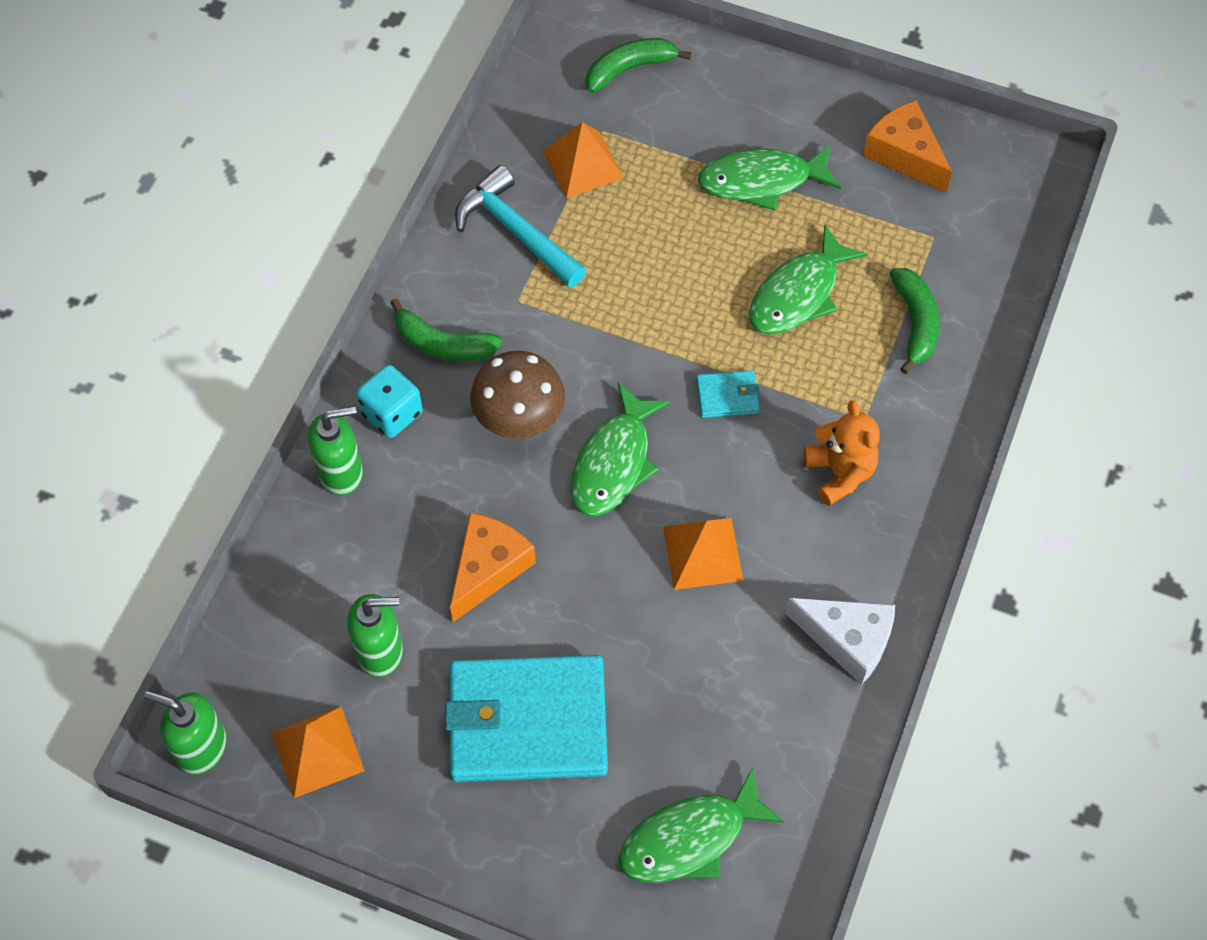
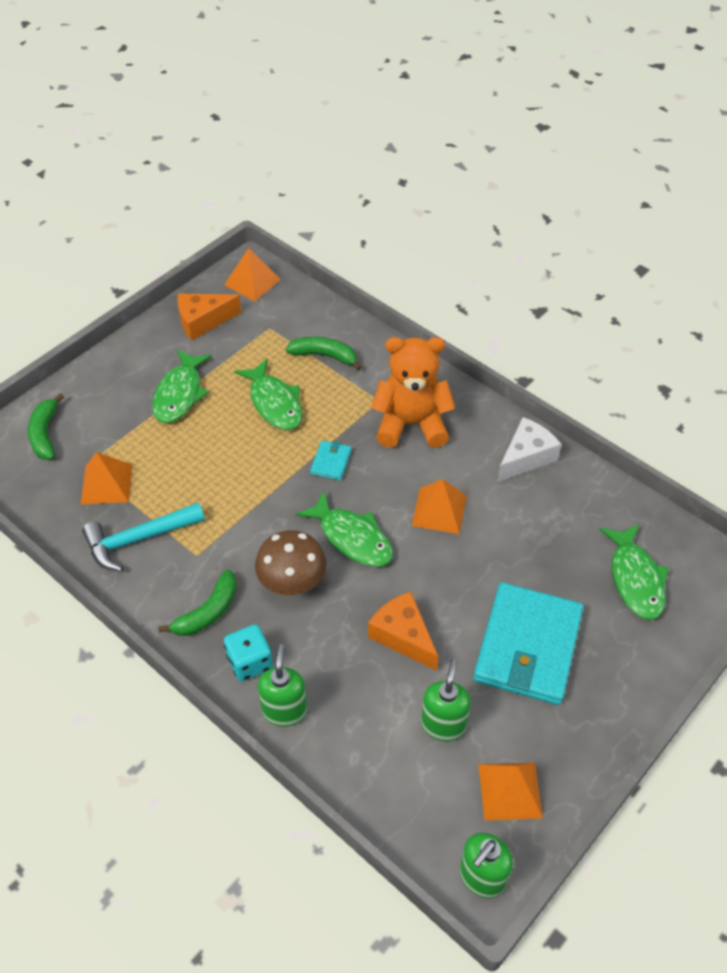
camera: 70 degrees left, 10 degrees down
orange teddy bear [804,400,880,506] -> orange teddy bear [371,337,455,448], size x1.59
none -> orange pyramid [224,248,281,301]

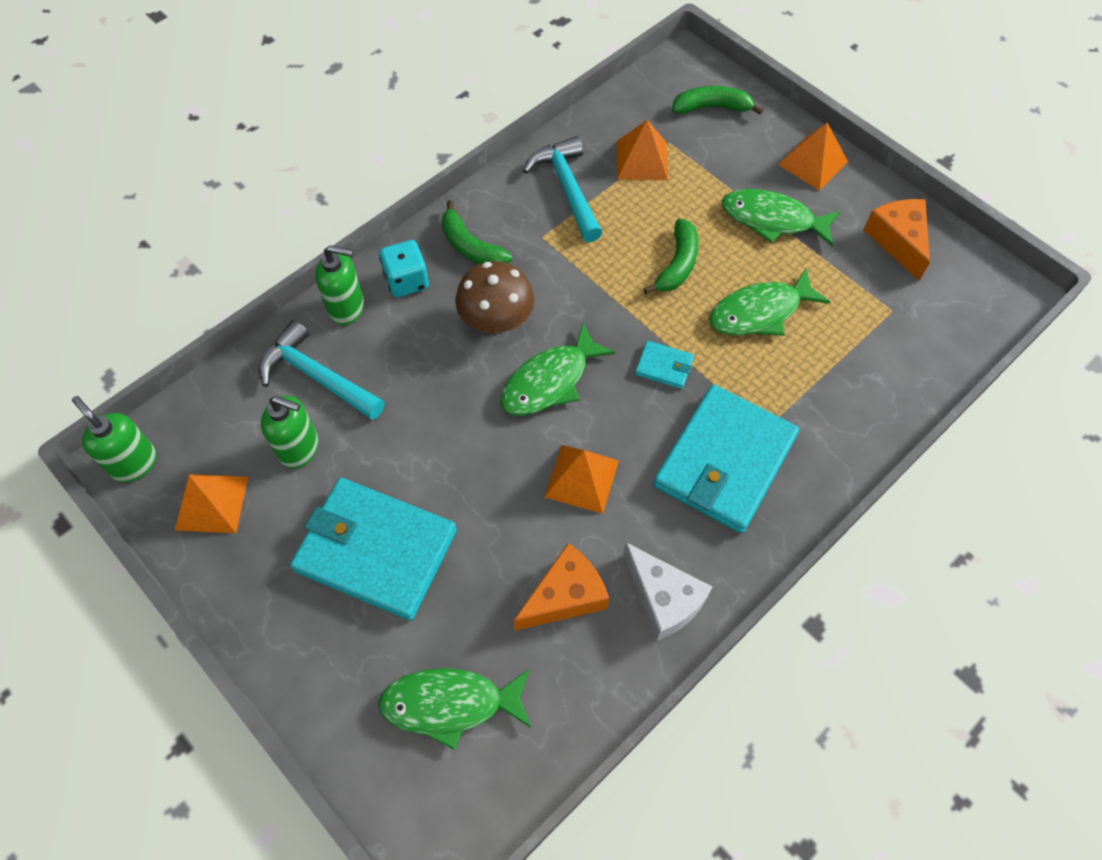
camera: 95 degrees right, 10 degrees up
orange pyramid [224,248,281,301] -> orange pyramid moved to [778,123,848,191]
green banana [286,337,362,371] -> green banana moved to [644,218,699,294]
orange cheese [368,591,439,671] -> orange cheese moved to [514,543,609,631]
orange teddy bear [371,337,455,448] -> turquoise wallet [653,385,799,533]
none -> turquoise hammer [259,320,385,420]

